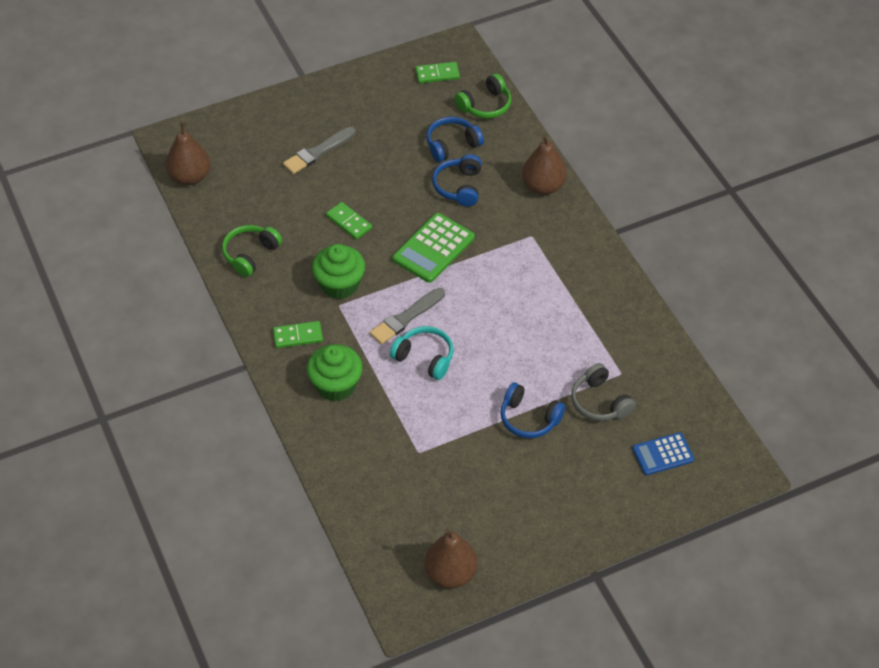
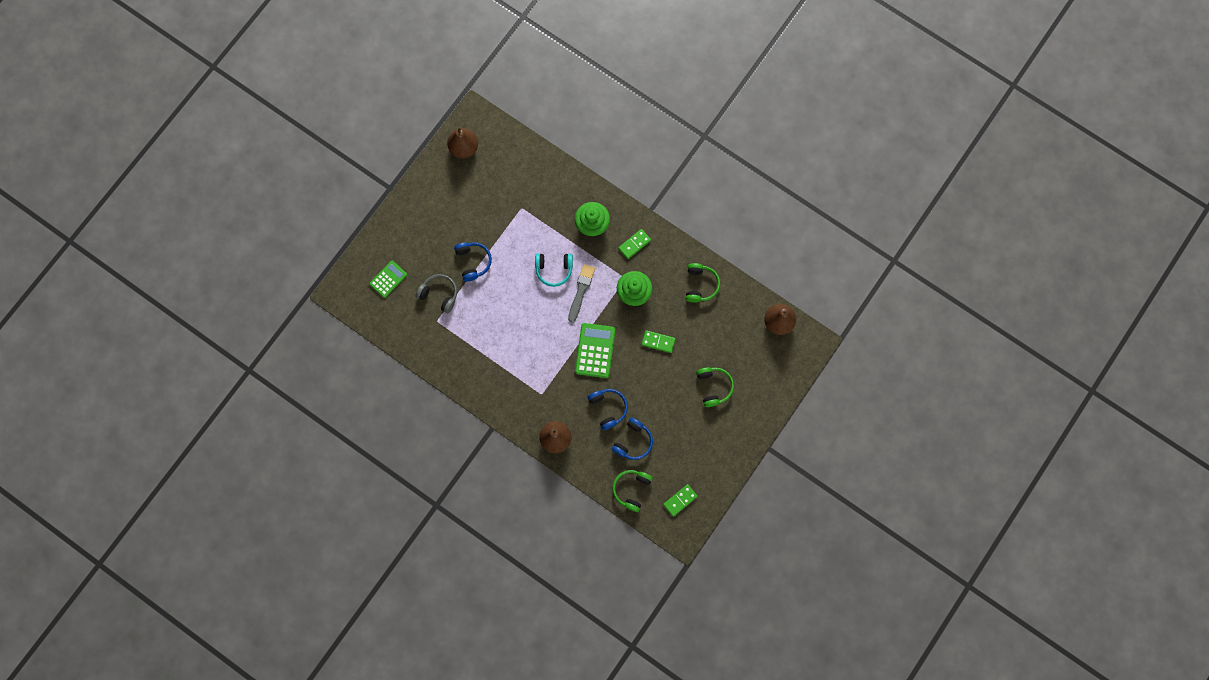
camera: 150 degrees right, 25 degrees up
grey brush [283,127,356,174] -> green headphones [696,367,734,407]
blue headphones [500,383,565,438] -> blue headphones turned 75 degrees clockwise [454,242,492,282]
blue calculator [632,432,694,475] -> green calculator [369,261,407,298]

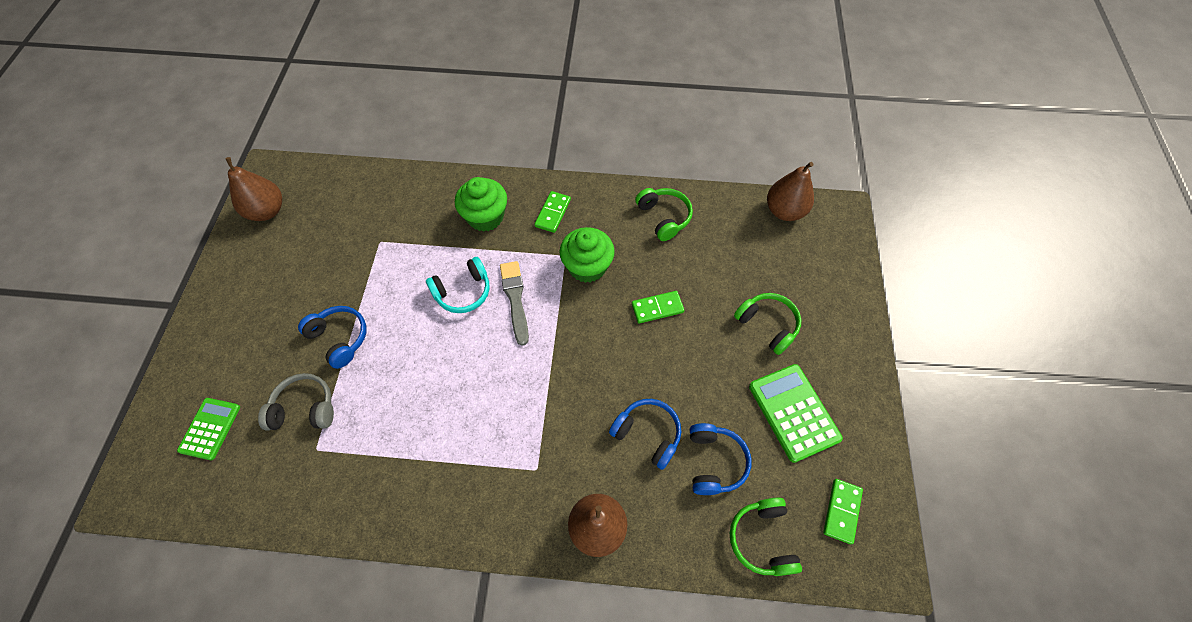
camera: 30 degrees left, 15 degrees down
green calculator [575,323,615,378] -> green calculator moved to [749,364,843,463]

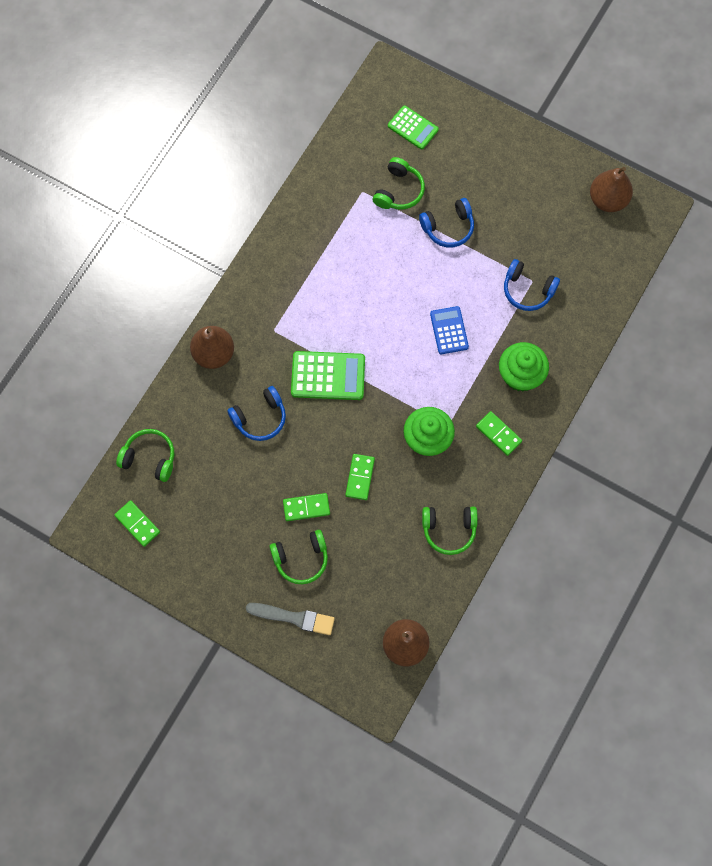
camera: 115 degrees right, 10 degrees up
grey headphones [258,373,334,430] -> green headphones [373,157,425,210]
turquoise headphones [426,257,490,313] -> blue calculator [430,306,469,354]
grey brush [500,261,529,346] -> grey brush moved to [246,603,335,635]
blue headphones [690,423,752,495] -> blue headphones moved to [504,259,560,311]
green calculator [749,364,843,463] -> green calculator moved to [291,351,365,400]
none -> green domino [283,493,330,521]

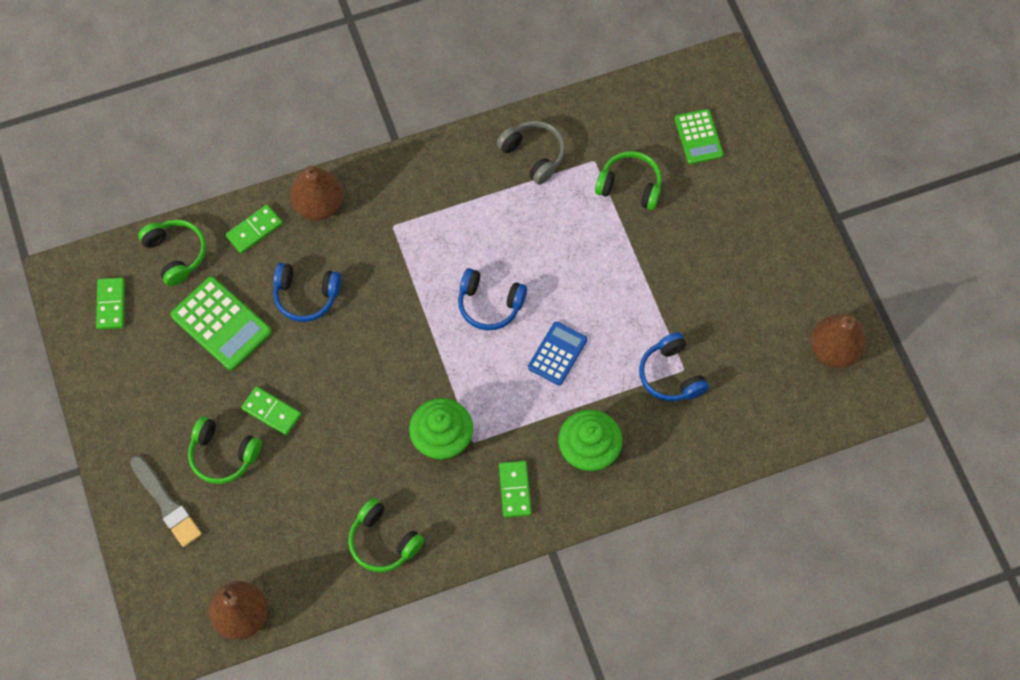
camera: 40 degrees right, 5 degrees down
green calculator [291,351,365,400] -> green calculator moved to [171,276,272,370]
green domino [345,454,375,500] -> green domino moved to [226,205,283,254]
green headphones [373,157,425,210] -> green headphones turned 135 degrees counterclockwise [595,151,662,210]
blue headphones [419,198,474,247] -> blue headphones moved to [458,268,527,331]
none -> grey headphones [497,121,565,185]

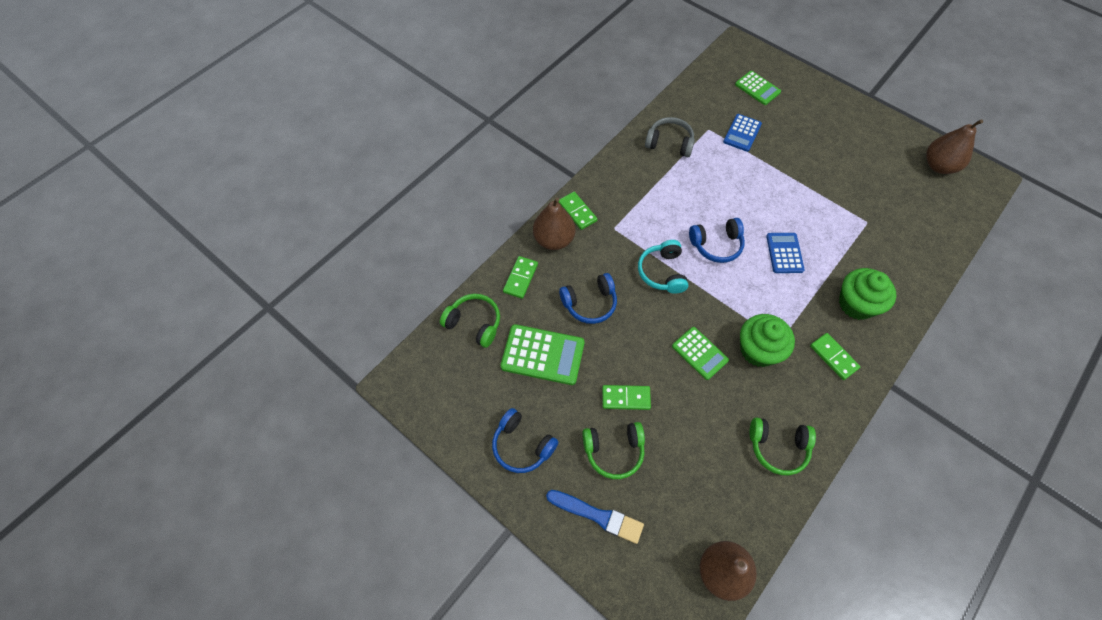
camera: 30 degrees left, 5 degrees down
green domino [96,277,125,330] -> green domino moved to [559,192,597,230]
grey brush [130,456,202,547] -> blue brush [546,490,644,544]
green headphones [595,151,662,210] -> blue calculator [723,114,762,152]
blue headphones [639,332,709,401] -> blue headphones moved to [492,408,558,473]
none -> turquoise headphones [638,240,688,294]
none -> green calculator [672,327,729,380]

